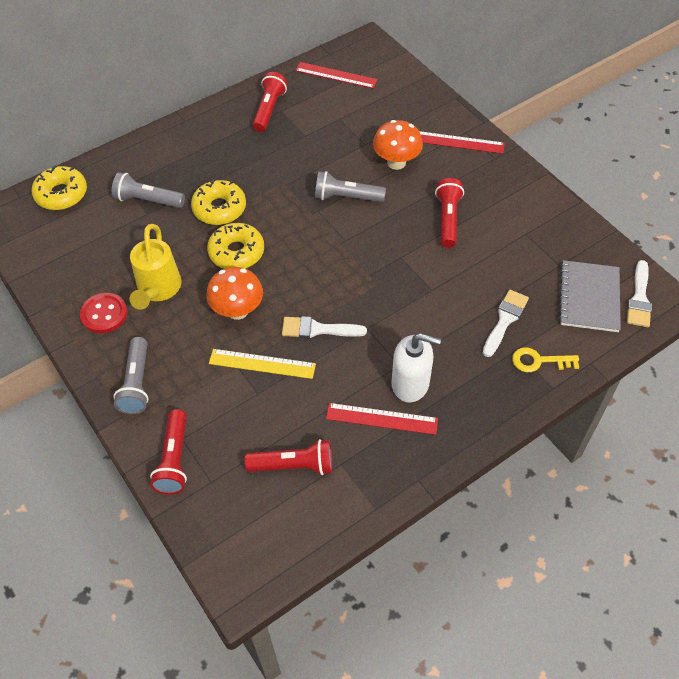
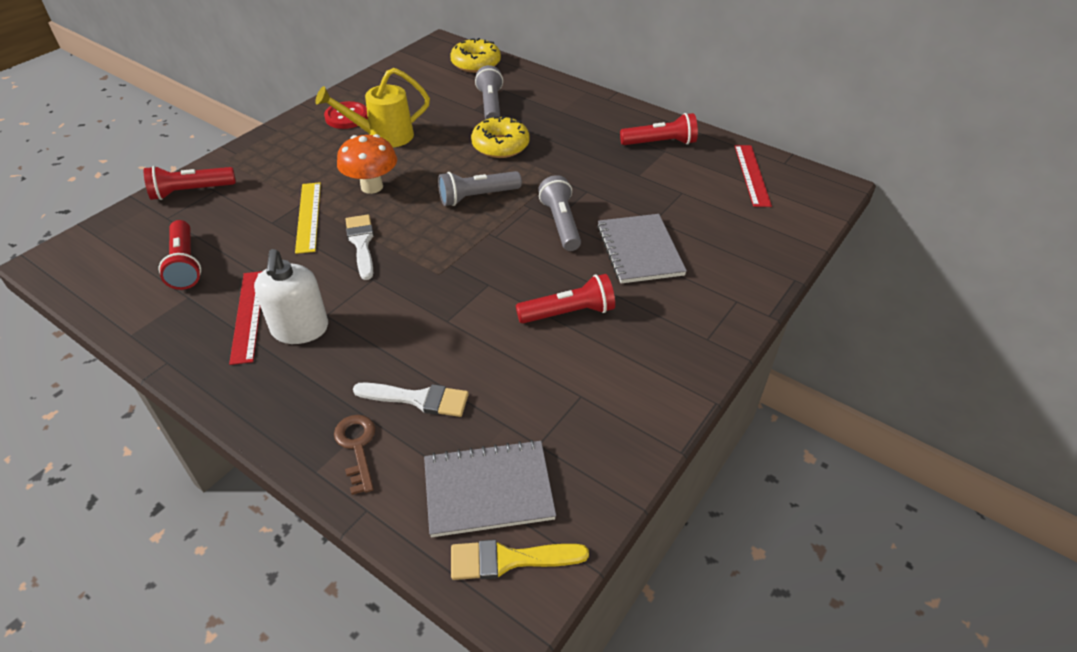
camera: 70 degrees right, 10 degrees down
grey flashlight [113,337,148,414] -> grey flashlight moved to [438,171,522,206]
yellow donut [207,223,264,269] -> none
orange mushroom [373,120,423,170] -> grey notebook [597,214,687,283]
red ruler [419,131,505,154] -> none
yellow key [512,347,579,372] -> brown key [334,415,375,495]
white brush [627,260,652,327] -> yellow brush [451,540,589,580]

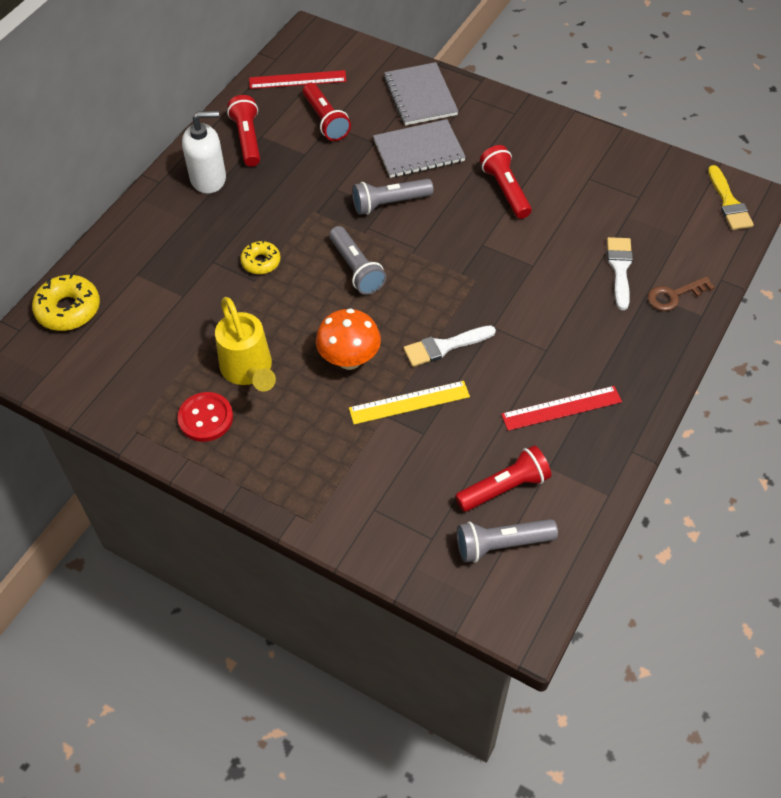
camera: 95 degrees left, 10 degrees up
red flashlight [144,166,236,200] -> red flashlight moved to [303,83,351,141]
white soap dispenser [254,249,328,344] -> white soap dispenser moved to [182,111,226,194]
grey notebook [424,440,556,537] -> grey notebook moved to [384,62,459,125]
yellow donut [471,116,530,158] -> yellow donut [240,240,281,274], size x0.62
grey flashlight [475,65,503,120] -> grey flashlight moved to [457,519,558,563]

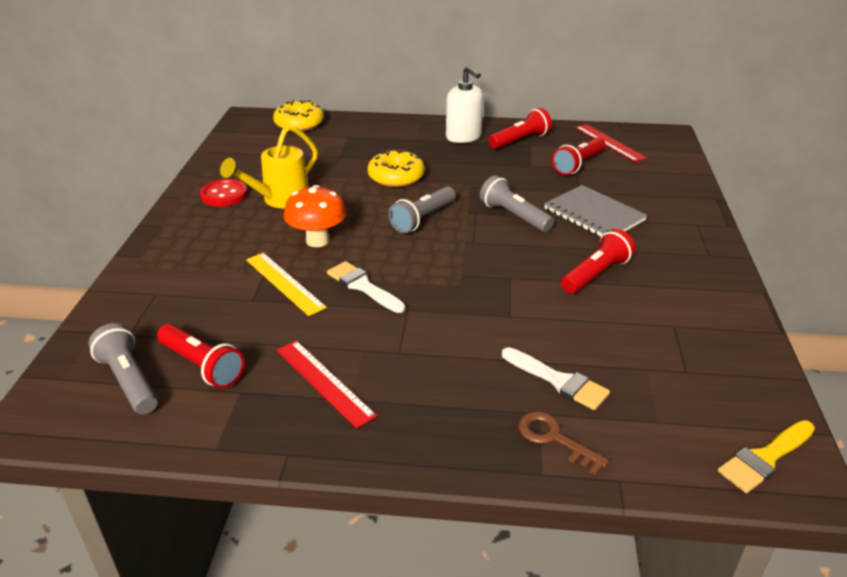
camera: 65 degrees right, 20 degrees down
yellow donut [240,240,281,274] -> yellow donut [367,150,425,187], size x1.61
grey notebook [384,62,459,125] -> none
white brush [607,237,633,310] -> white brush turned 60 degrees clockwise [502,347,610,410]

